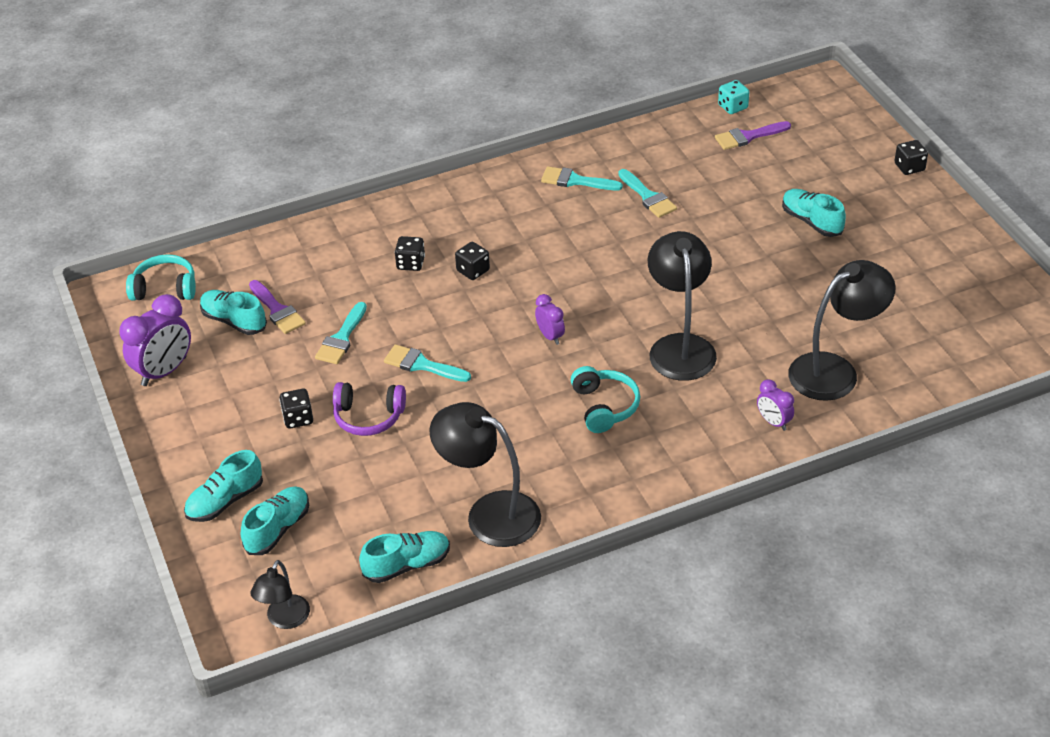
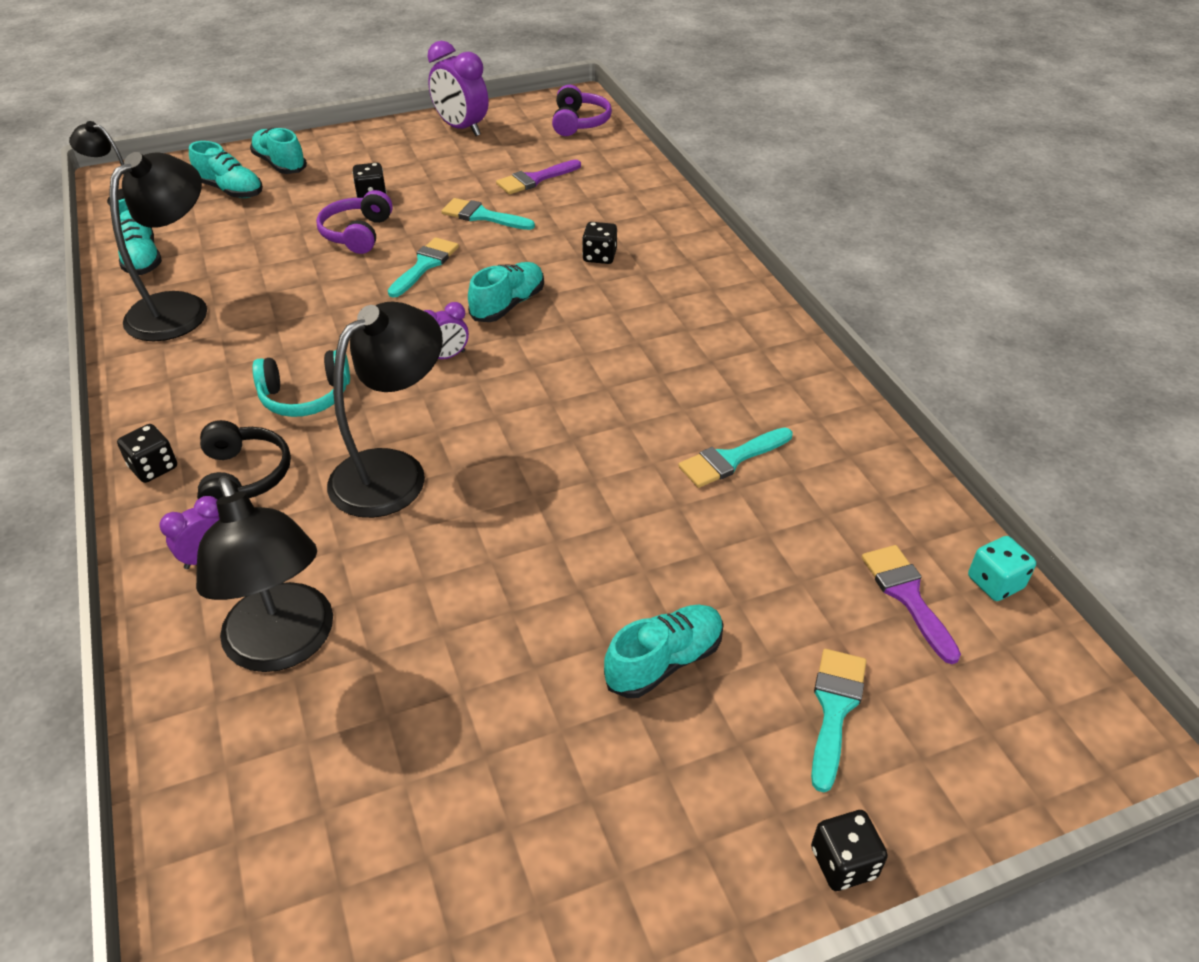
camera: 90 degrees right, 0 degrees up
turquoise headphones [126,254,196,301] -> purple headphones [552,85,612,136]
turquoise shoe [200,290,267,335] -> turquoise shoe moved to [468,262,544,322]
black dice [455,242,490,280] -> black dice moved to [117,424,177,483]
turquoise brush [541,166,623,190] -> turquoise brush moved to [811,649,867,792]
black lamp [648,231,717,381] -> black lamp turned 45 degrees counterclockwise [327,302,443,518]
none -> black headphones [197,420,291,500]

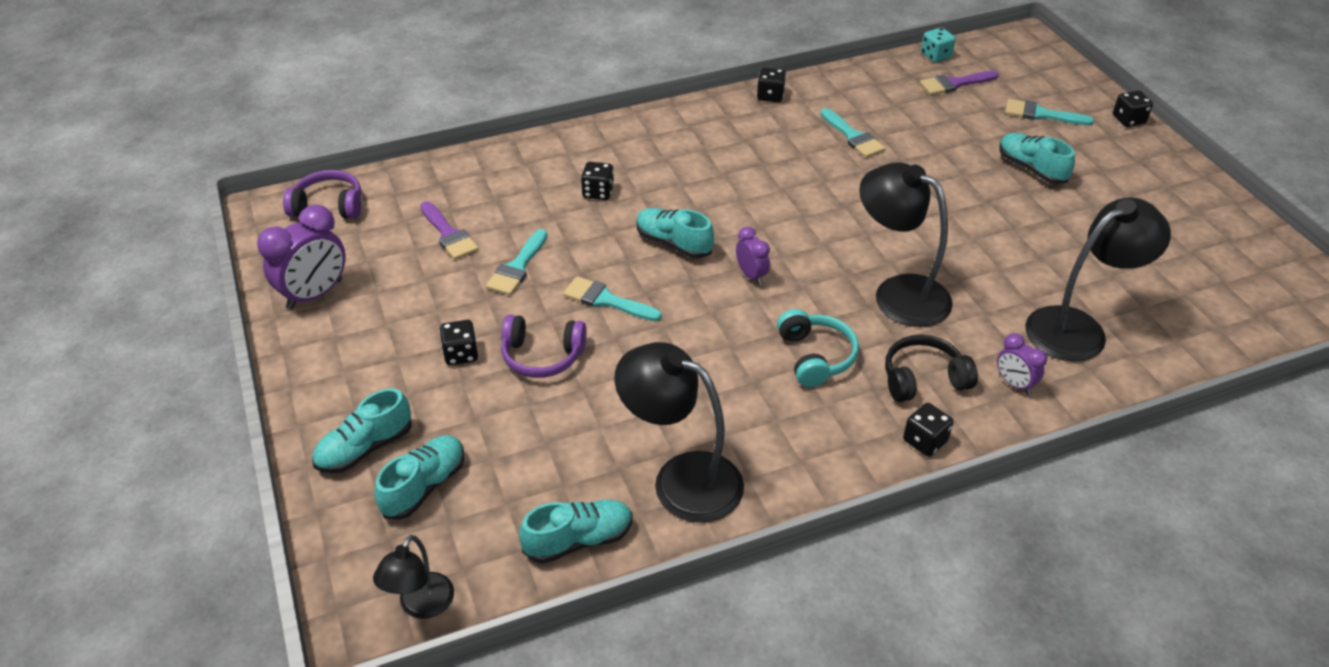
camera: 90 degrees left, 0 degrees up
none -> black dice [757,68,786,102]

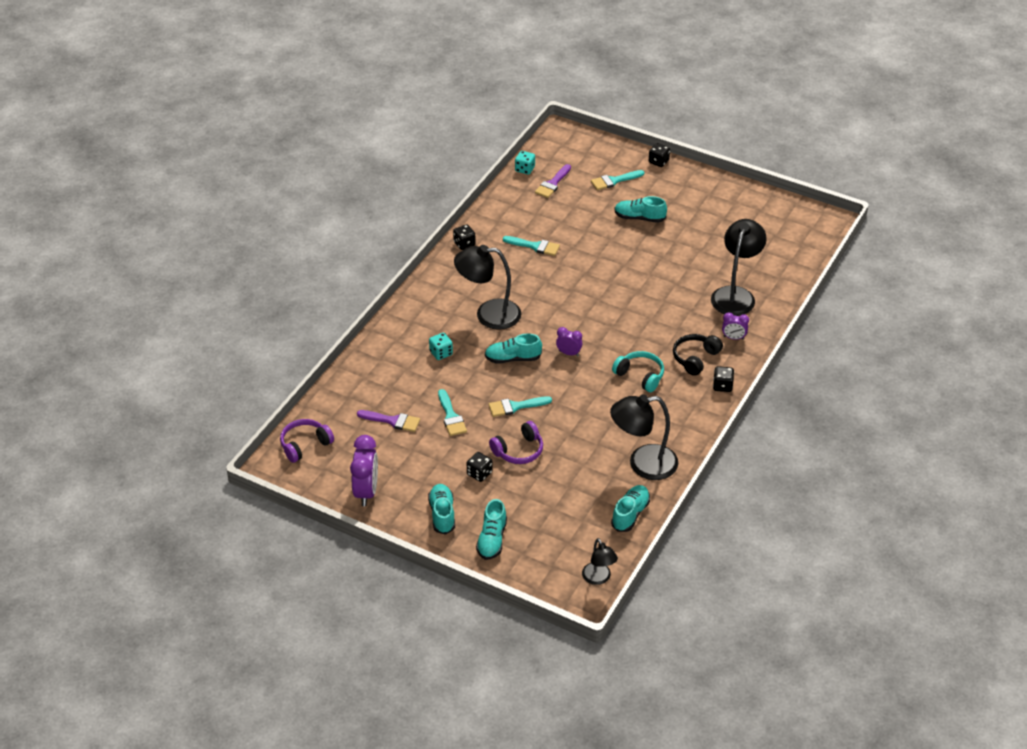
camera: 40 degrees left, 0 degrees up
turquoise shoe [375,435,464,520] -> turquoise shoe moved to [428,484,455,535]
black dice [581,162,614,200] -> turquoise dice [429,333,453,360]
black lamp [859,162,953,327] -> black lamp moved to [454,245,521,330]

